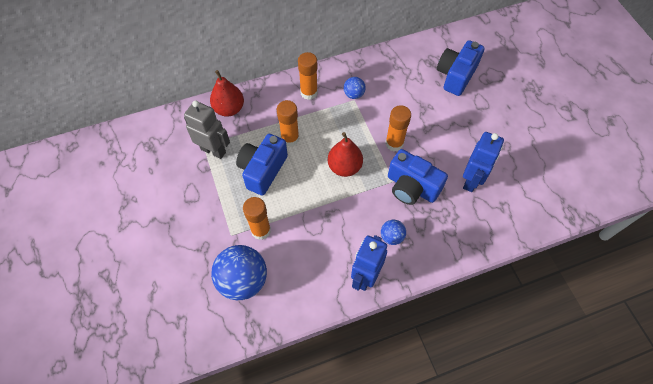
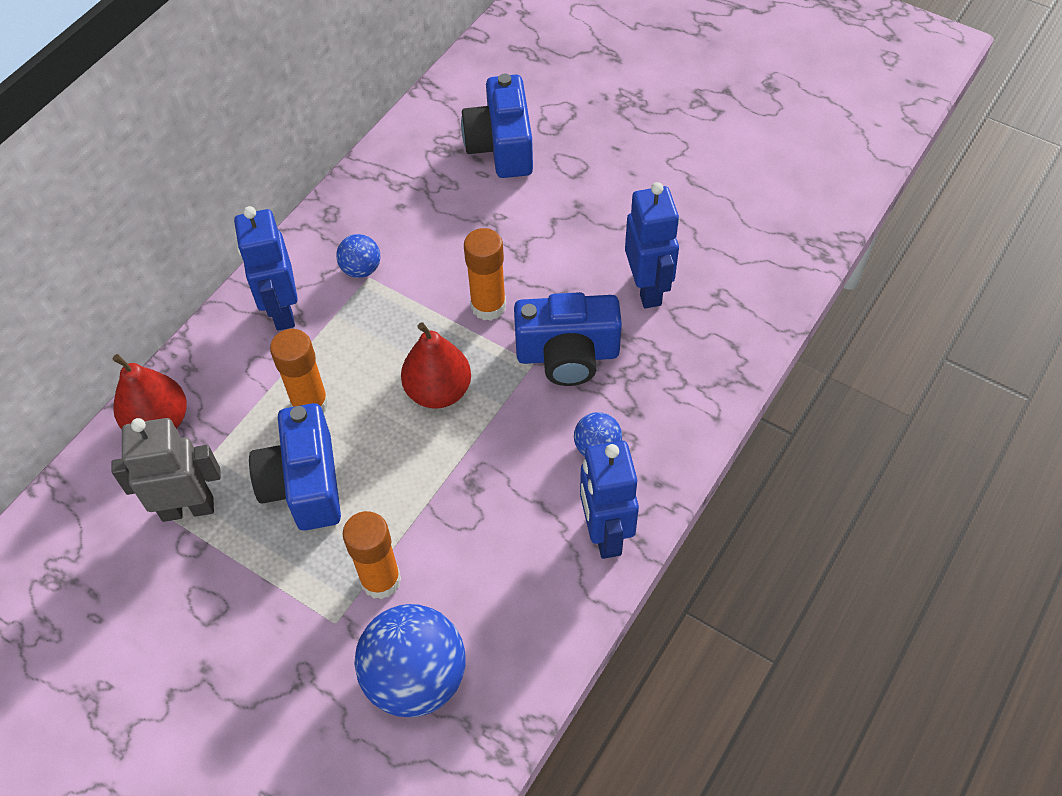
camera: 35 degrees left, 5 degrees down
orange glue stick [298,52,318,100] -> blue robot [234,206,298,331]

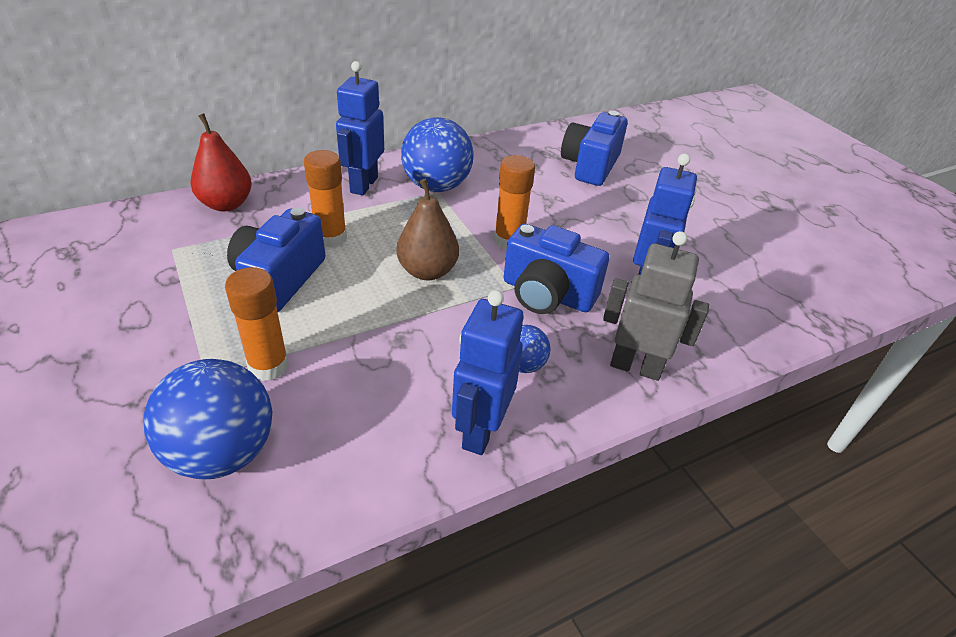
camera: 25 degrees right, 15 degrees down
grey robot [111,418,221,522] -> grey robot moved to [603,231,709,381]
blue ball [336,234,380,278] -> blue ball [401,117,473,192], size x2.01
red pear [401,322,471,409] -> brown pear [396,179,459,280]

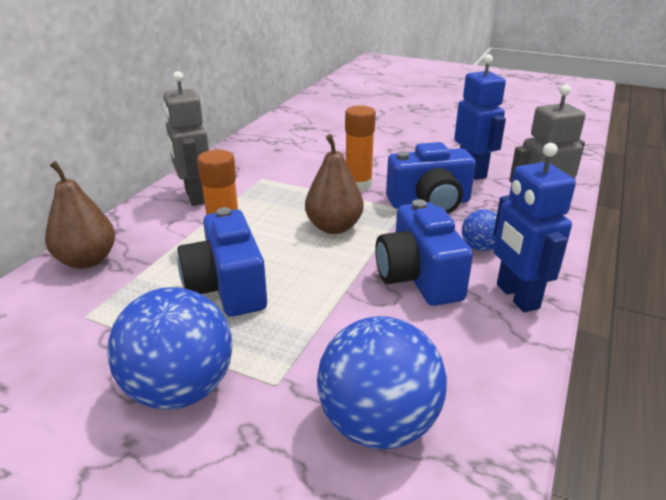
camera: 35 degrees left, 10 degrees down
red pear [190,113,252,212] -> brown pear [45,161,115,269]
orange glue stick [225,267,289,381] -> none
blue robot [336,61,384,195] -> grey robot [163,71,209,206]
blue ball [401,117,473,192] -> blue ball moved to [107,287,233,410]
blue camera [561,111,628,186] -> blue camera moved to [375,199,473,306]

